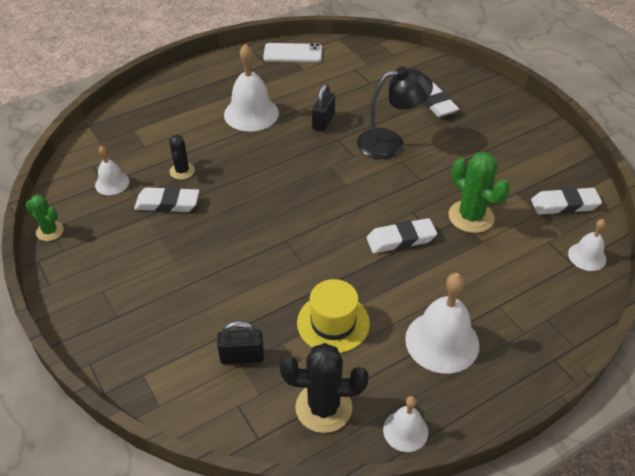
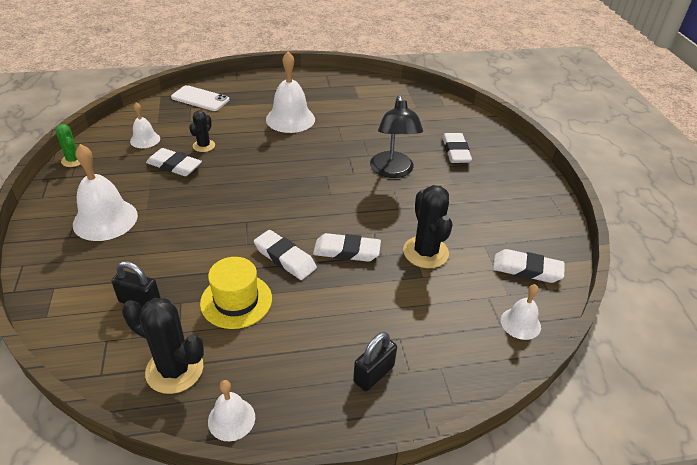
camera: 20 degrees right, 5 degrees down
white phone [263,43,322,62] -> white phone moved to [171,85,229,111]
black padlock [312,84,335,131] -> black padlock moved to [353,332,397,391]
black lamp [357,66,433,159] -> black lamp turned 75 degrees clockwise [370,95,423,178]
white bell [405,273,479,374] -> white bell moved to [73,144,138,241]
green cactus [448,152,510,233] -> black cactus [403,185,452,268]
none -> white eraser [254,230,317,280]

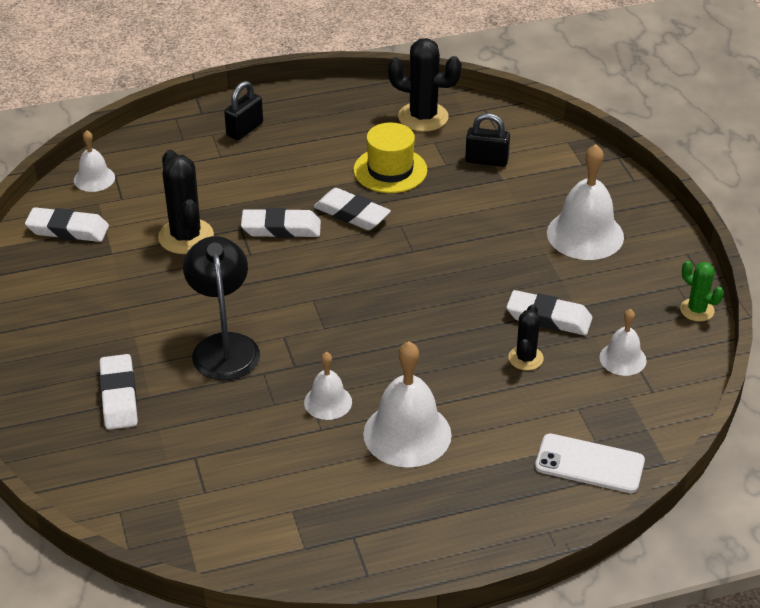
camera: 175 degrees right, 0 degrees up
white bell [208,380,255,441] -> white bell moved to [304,352,352,420]

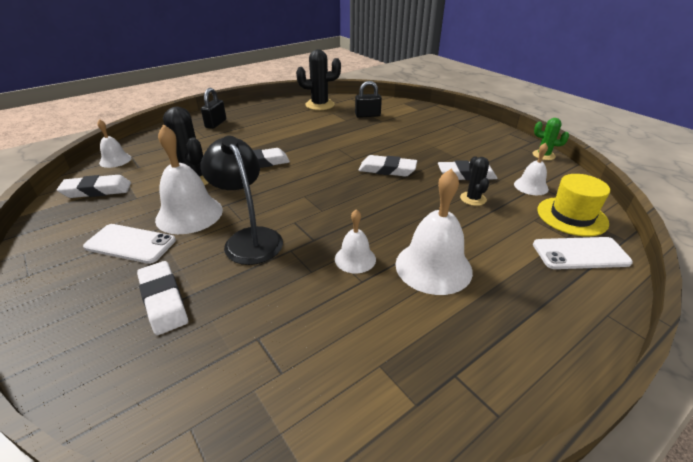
camera: 20 degrees left, 5 degrees down
white eraser [314,188,391,230] -> white eraser moved to [359,155,417,177]
yellow hat [354,123,427,193] -> yellow hat moved to [537,174,610,237]
white bell [547,144,624,260] -> white bell moved to [155,124,223,234]
none -> white phone [83,224,176,264]

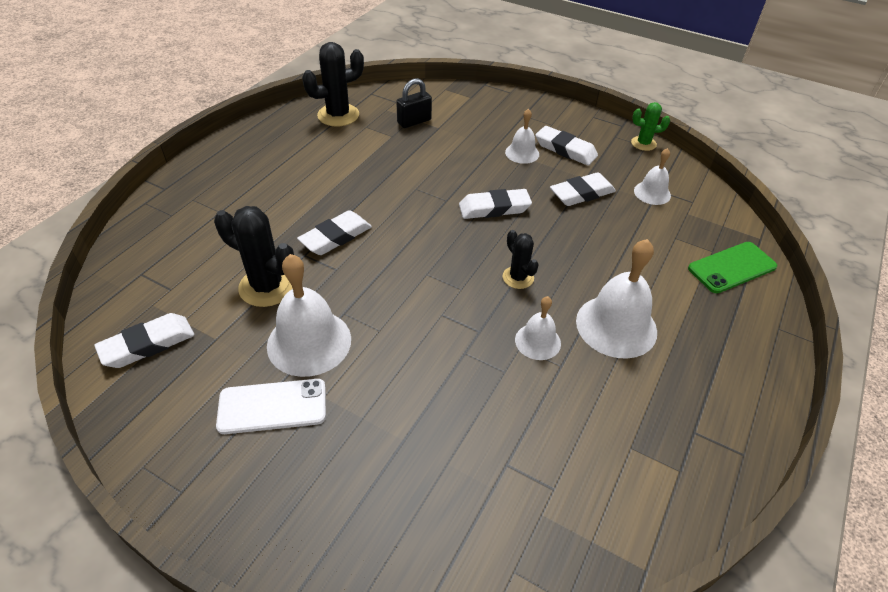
camera: 25 degrees left, 10 degrees up
white bell [97,119,131,168] -> white bell moved to [505,109,539,164]
white eraser [137,261,188,335] -> white eraser moved to [535,126,598,166]
black lamp [200,136,283,265] -> none
black padlock [201,88,226,129] -> none
black cactus [460,156,489,206] -> black cactus moved to [503,230,539,289]
white phone [533,237,633,269] -> green phone [688,242,777,293]
yellow hat [537,174,610,237] -> none

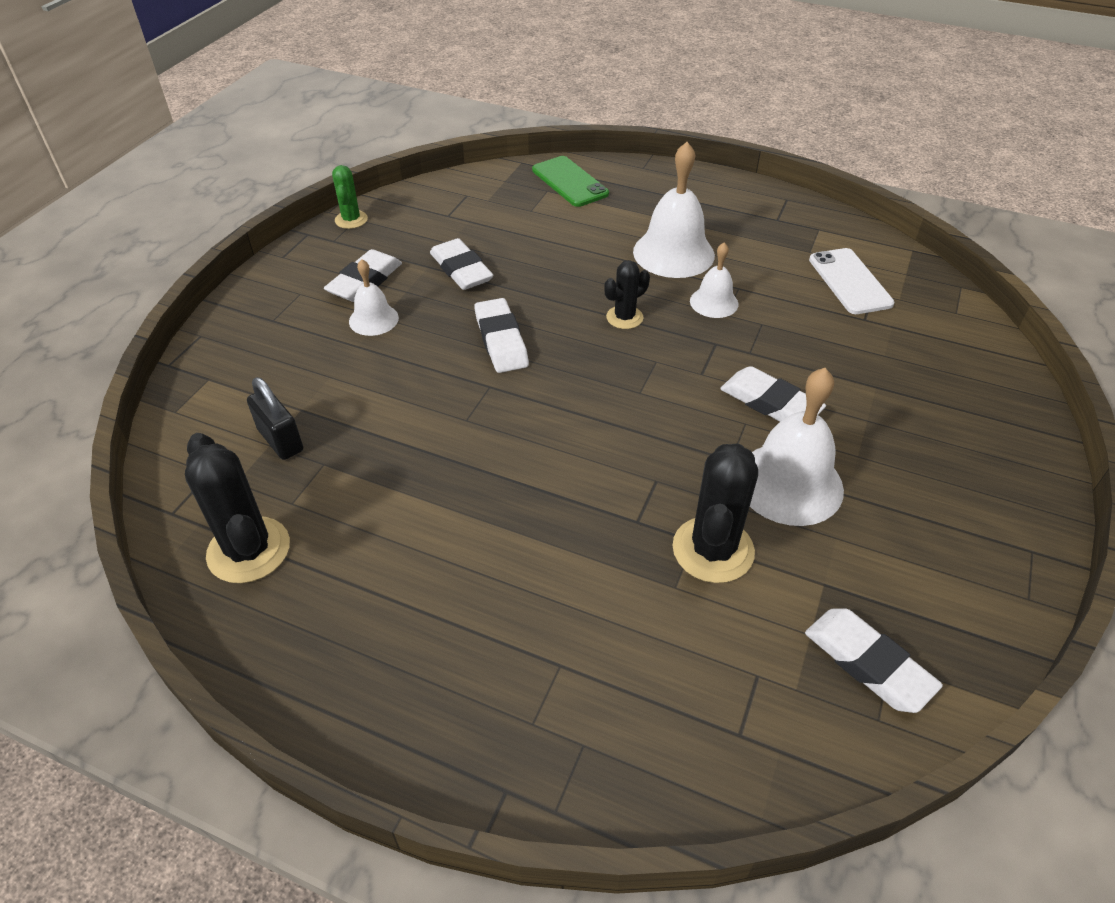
camera: 95 degrees left, 0 degrees up
white phone [216,379,326,434] -> white phone moved to [809,248,895,314]
white eraser [297,210,372,255] -> white eraser moved to [720,366,826,421]
white bell [634,148,671,205] -> none

